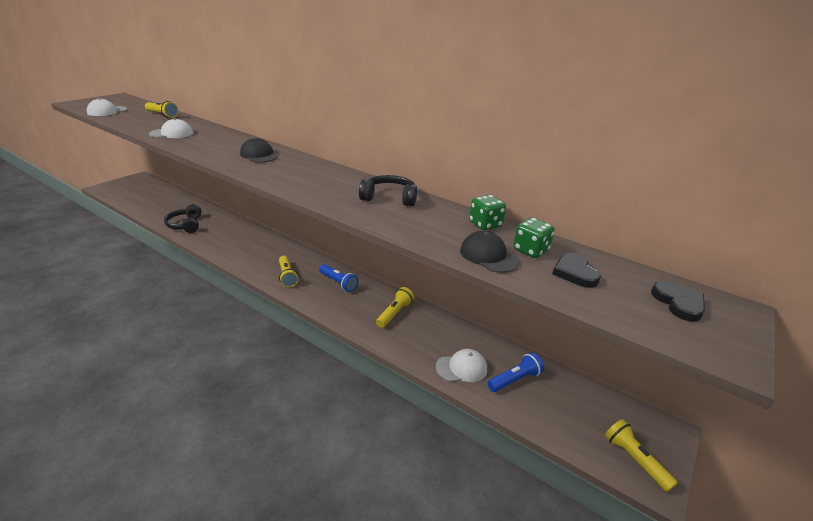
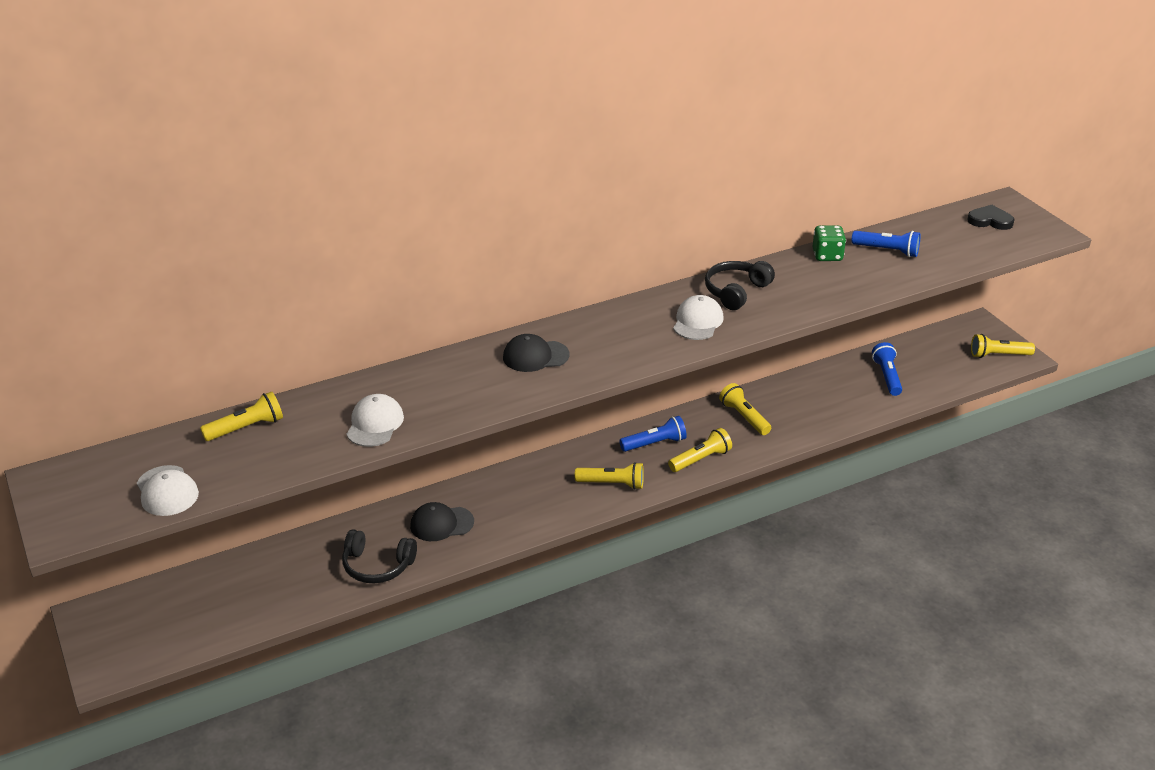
camera: 60 degrees left, 5 degrees up
white cap [435,349,487,382] -> white cap moved to [673,295,724,340]
black cap [460,231,520,273] -> black cap moved to [410,502,474,541]
green dice [513,218,555,258] -> blue flashlight [851,231,920,257]
black heart [552,253,601,288] -> none
none -> yellow flashlight [668,428,732,472]

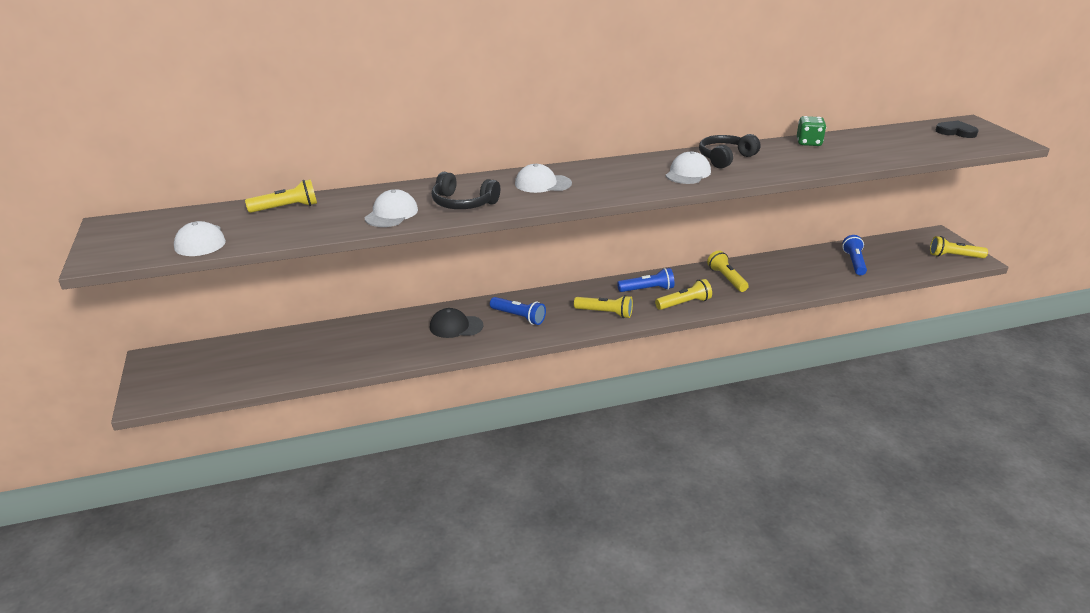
camera: 10 degrees right, 5 degrees down
black headphones [342,529,417,583] -> black headphones moved to [432,172,500,209]
black cap [503,334,569,372] -> white cap [515,164,572,193]
blue flashlight [851,231,920,257] -> blue flashlight moved to [490,297,546,325]

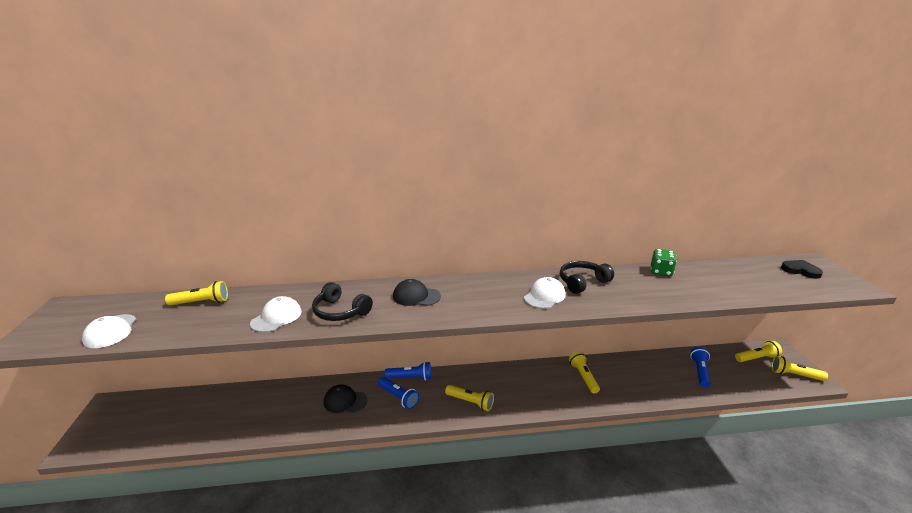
camera: 10 degrees right, 5 degrees down
white cap [515,164,572,193] -> black cap [393,279,441,306]
blue flashlight [617,268,674,292] -> blue flashlight moved to [384,362,431,380]
yellow flashlight [655,279,712,310] -> yellow flashlight moved to [735,341,782,362]

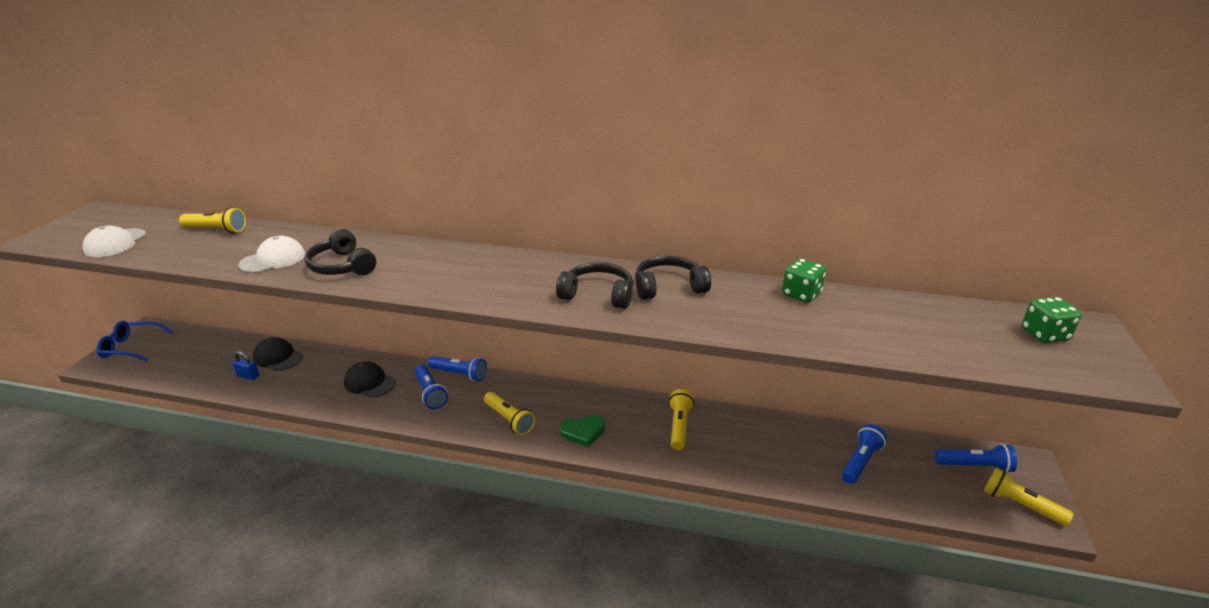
camera: 20 degrees right, 5 degrees up
black cap [393,279,441,306] -> black cap moved to [253,337,303,371]
white cap [524,277,566,309] -> black headphones [556,262,633,309]
yellow flashlight [735,341,782,362] -> blue flashlight [935,444,1017,472]
black heart [781,260,823,279] -> green dice [1022,297,1082,343]
none -> blue glasses [96,321,174,362]
none -> blue padlock [233,351,259,380]
none -> green heart [560,415,605,447]

